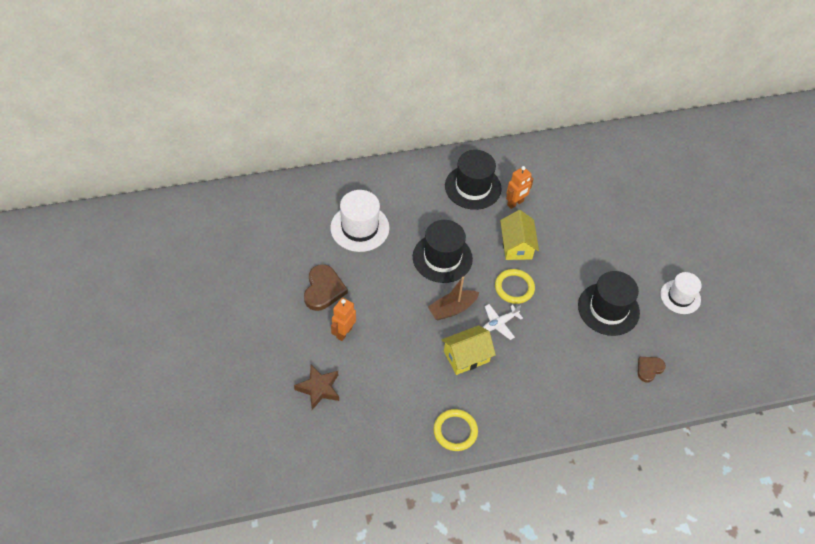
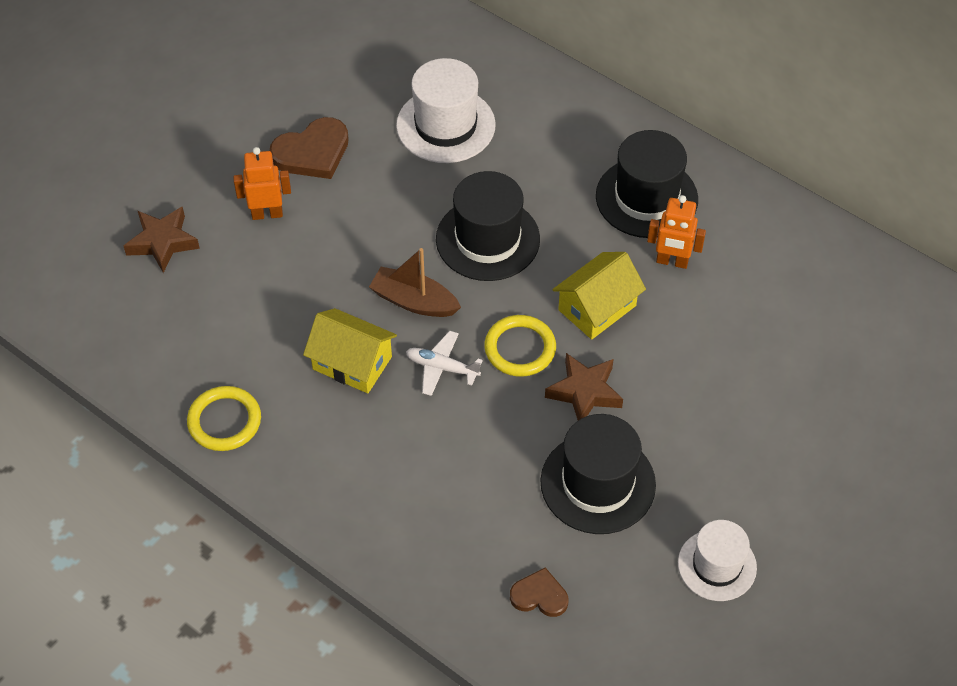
camera: 55 degrees right, 0 degrees up
none -> brown star [545,353,623,420]

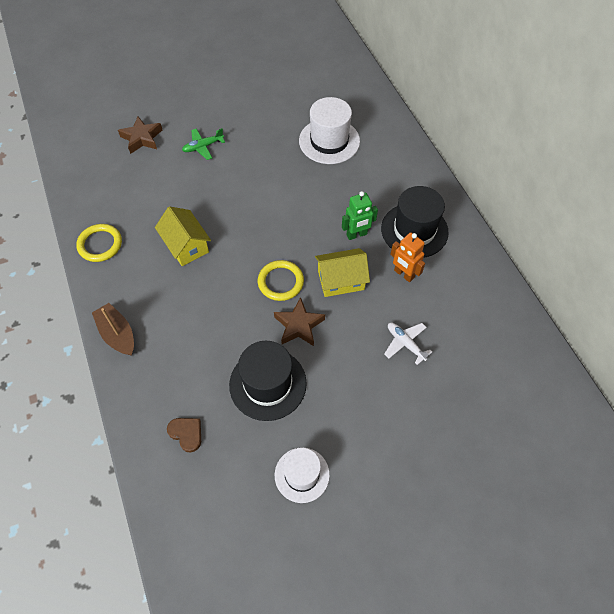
camera: 30 degrees right, 5 degrees up
orange robot [233,147,291,220] -> green plane [182,128,225,160]
brown heart [270,117,349,179] -> none
brown boat [369,248,461,317] -> brown boat moved to [92,303,134,356]
white plane [406,331,483,396] -> white plane moved to [384,322,432,365]
black hat [436,171,540,281] -> none
none -> green robot [342,191,378,240]

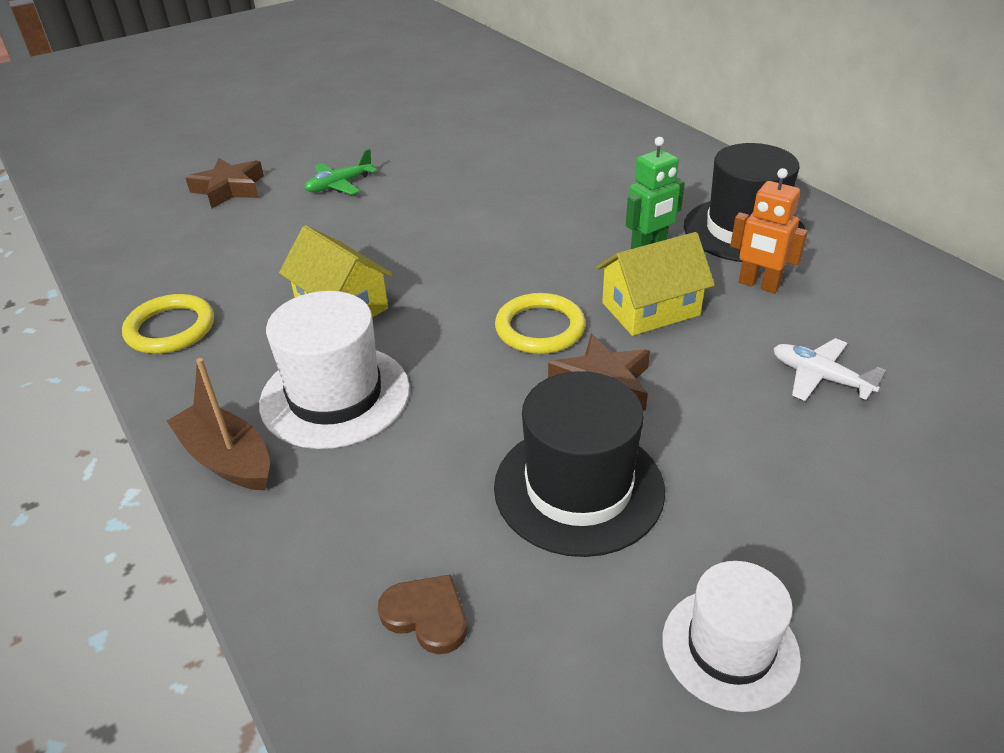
camera: 10 degrees left, 20 degrees down
white hat [299,97,360,164] -> white hat moved to [259,291,410,449]

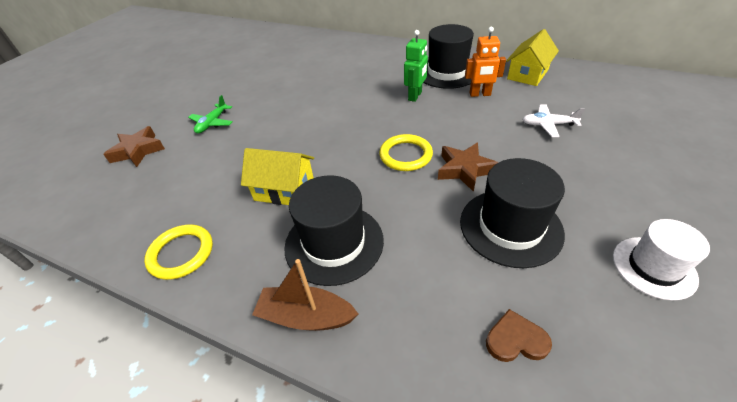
camera: 30 degrees left, 5 degrees up
white hat [259,291,410,449] -> black hat [284,175,384,286]
yellow house [596,232,715,336] -> yellow house moved to [506,29,559,86]

